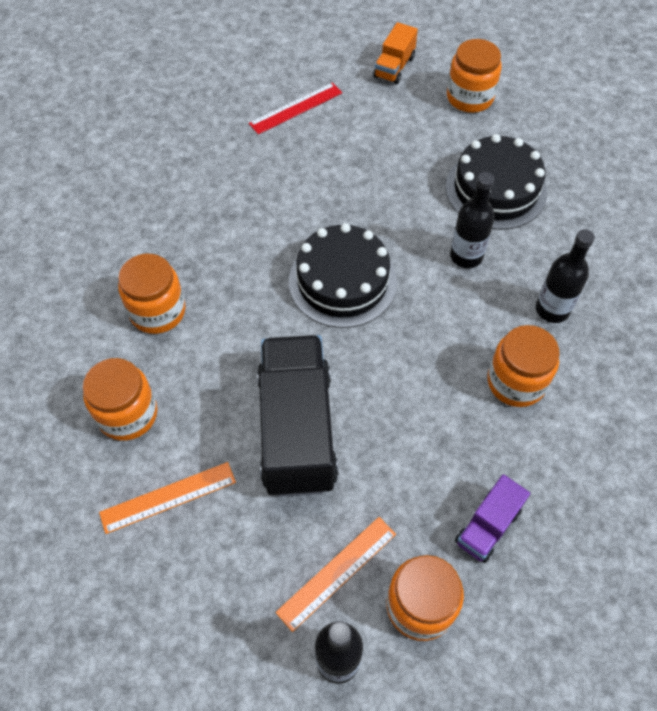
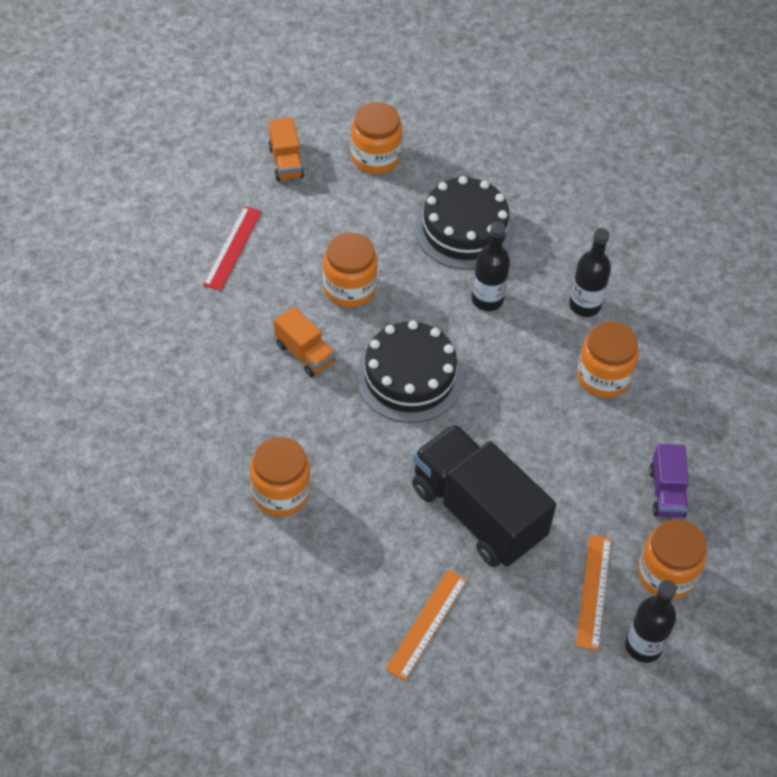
camera: 40 degrees left, 5 degrees down
orange jar [83,358,157,441] -> orange jar moved to [323,232,378,307]
none -> orange truck [274,307,335,377]

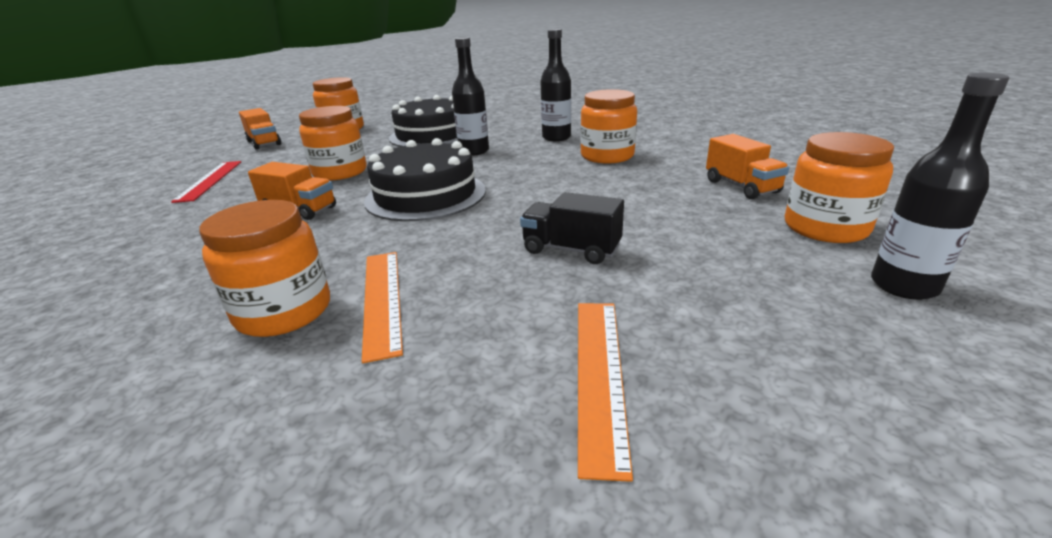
camera: 20 degrees left, 25 degrees down
black truck [412,424,556,567] -> black truck [520,192,624,264], size x0.48
orange ruler [576,535,611,650] -> orange ruler moved to [362,252,403,363]
purple truck [649,444,689,518] -> orange truck [706,134,789,199]

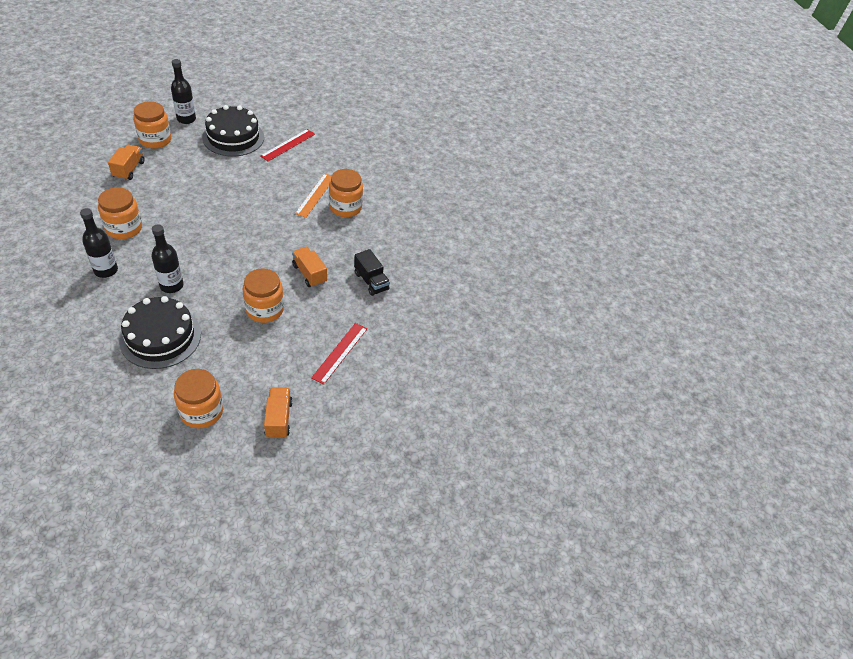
camera: 155 degrees left, 20 degrees up
black cake [364,138,486,221] -> black cake moved to [202,105,264,156]
black truck [520,192,624,264] -> black truck moved to [354,249,390,296]
orange ruler [578,303,633,482] -> red ruler [260,129,315,162]

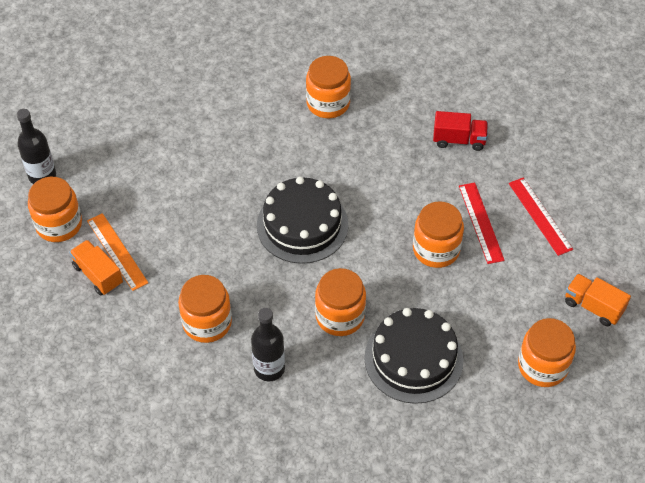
camera: 45 degrees left, 5 degrees up
black bottle [151,224,184,293] -> orange jar [315,268,366,336]
black cake [202,105,264,156] -> black cake moved to [257,177,348,264]
red ruler [260,129,315,162] -> red ruler moved to [459,183,505,264]
orange truck [292,247,327,287] -> none
orange ruler [295,173,332,218] -> orange ruler moved to [87,213,148,291]
black truck [354,249,390,296] -> red truck [433,111,488,151]

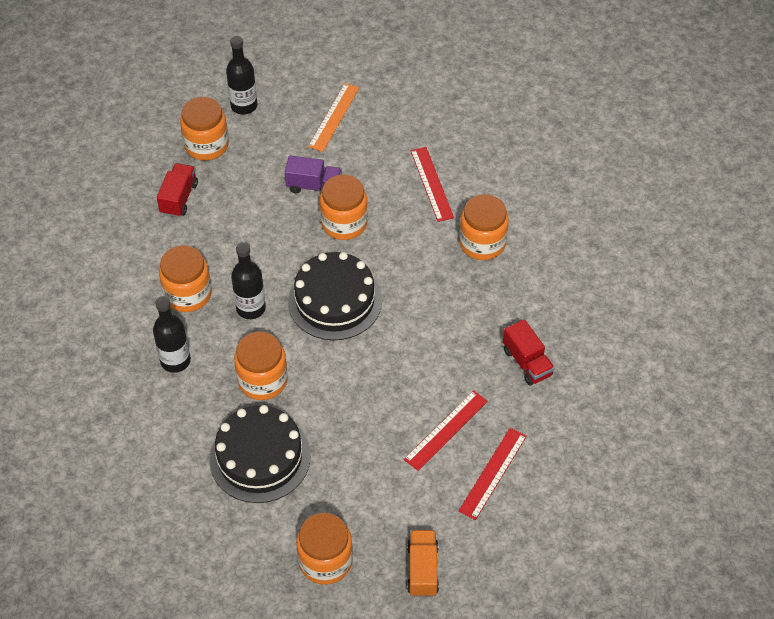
camera: 55 degrees right, 0 degrees up
orange truck [69,240,123,295] -> red truck [157,163,198,217]
orange ruler [87,213,148,291] -> orange ruler moved to [308,83,360,152]
orange jar [413,201,464,268] -> orange jar moved to [320,175,368,240]
none -> black bottle [231,242,266,319]
none -> purple truck [285,156,342,193]
none -> red ruler [410,147,454,222]

